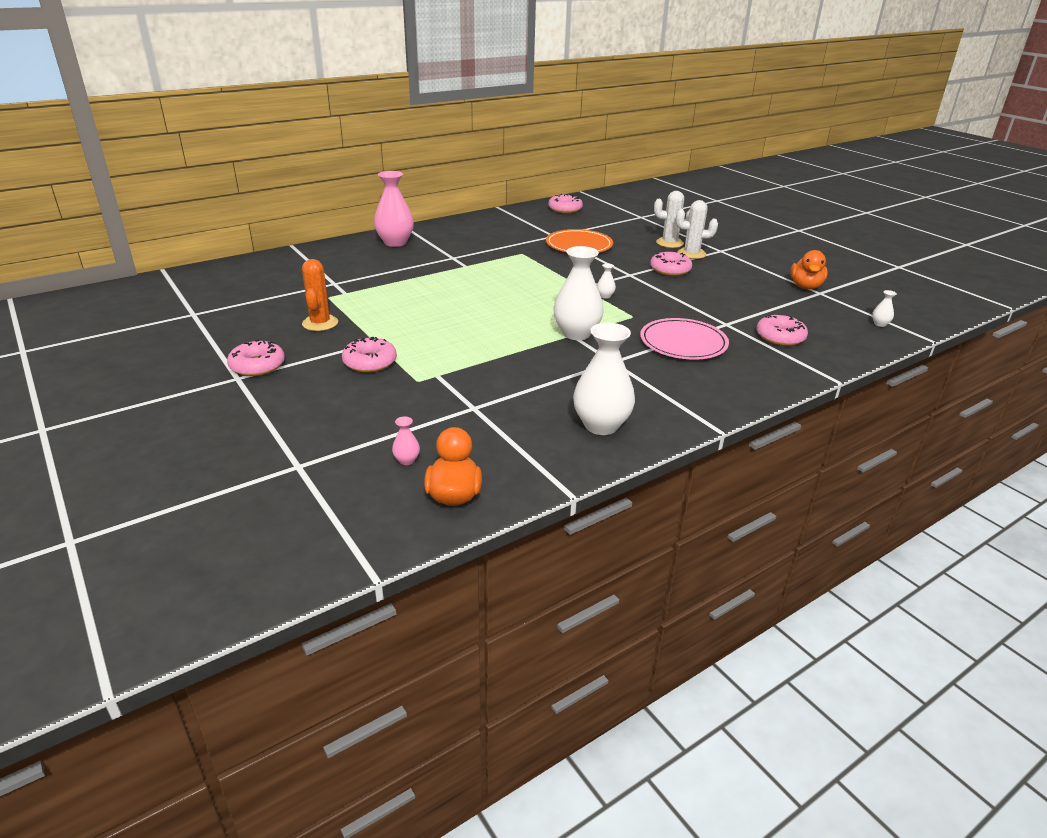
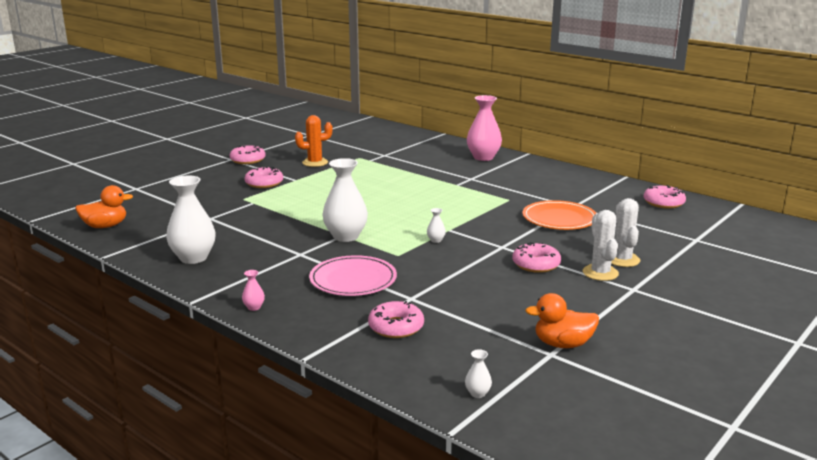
camera: 75 degrees right, 10 degrees down
pink vase [392,417,420,465] -> pink vase moved to [242,270,265,311]

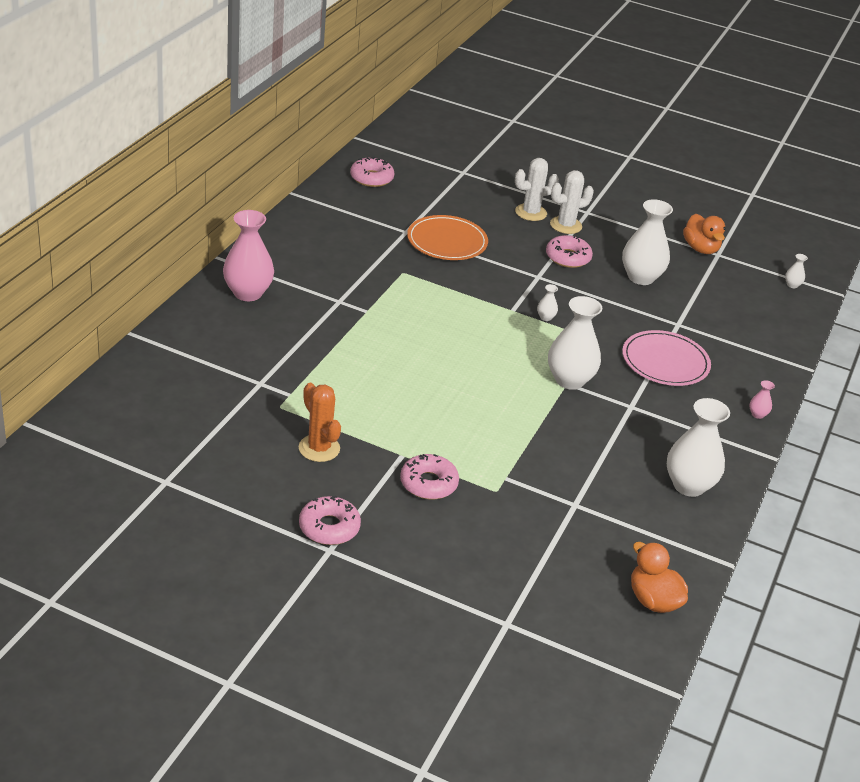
camera: 110 degrees left, 15 degrees up
pink donut [368,301,424,338] -> none
none -> white vase [622,199,673,285]

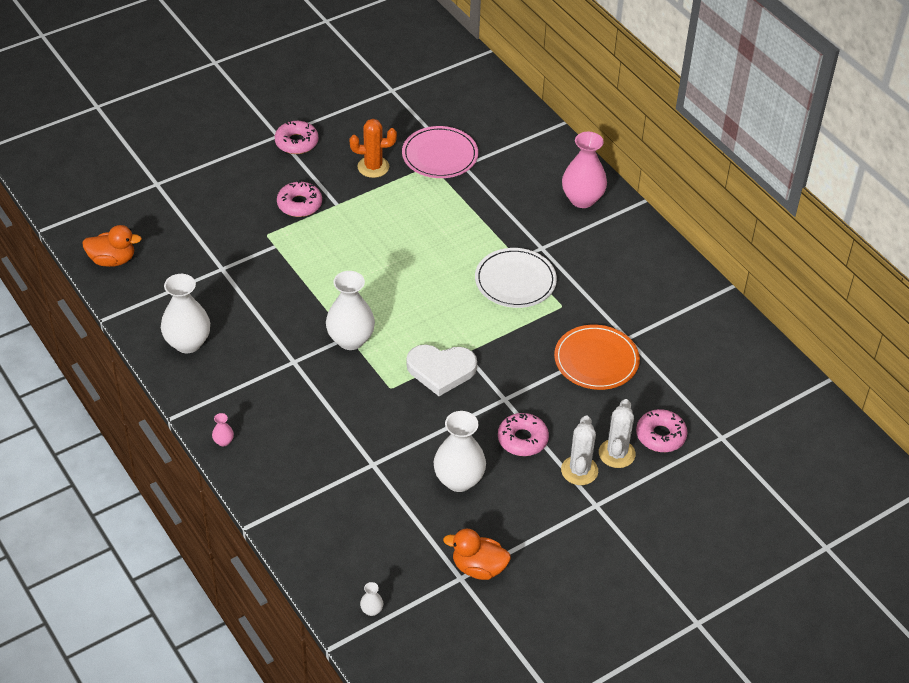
camera: 125 degrees right, 10 degrees up
pink donut [350,157,395,187] -> pink donut moved to [636,409,688,452]
white vase [537,284,558,321] -> white heart [406,345,477,396]
pink plate [622,330,711,386] -> pink plate moved to [402,126,478,178]
none -> white plate [475,248,557,308]

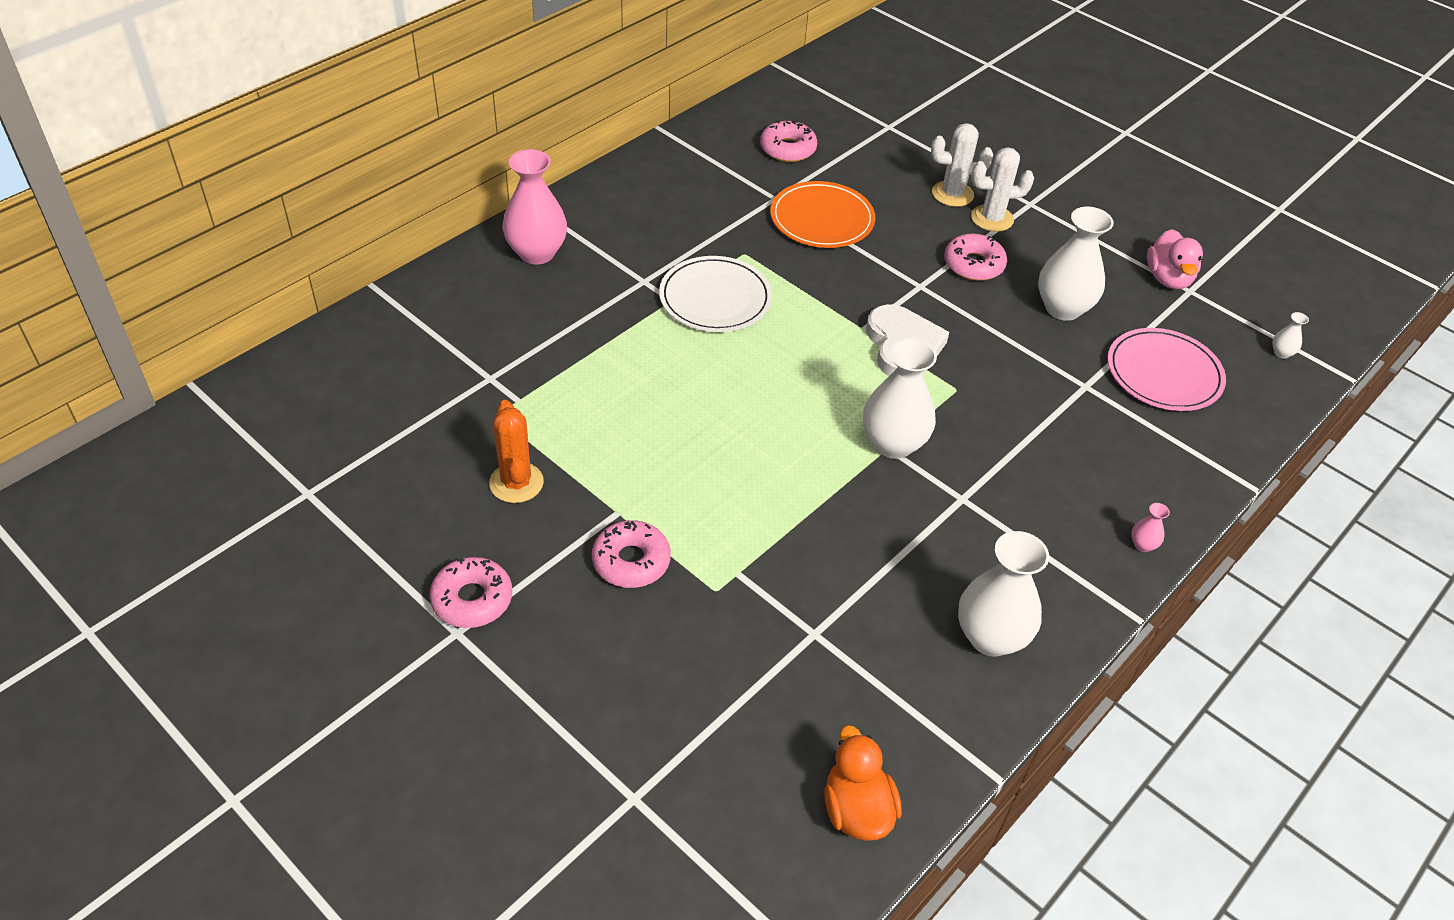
camera: 105 degrees left, 0 degrees up
pink plate [402,126,478,178] -> pink plate moved to [1107,328,1226,411]
orange duck [443,529,511,580] -> pink duck [1147,229,1203,289]
pink donut [636,409,688,452] -> pink donut moved to [760,120,817,162]

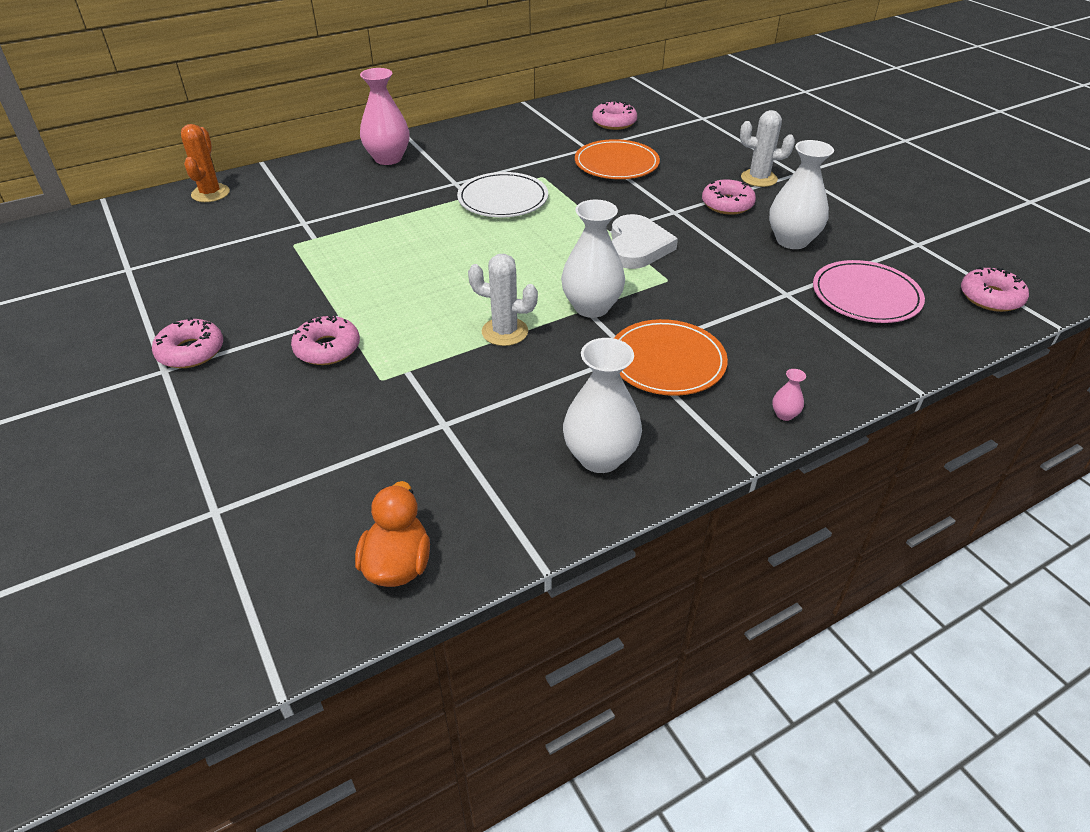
camera: 20 degrees right, 5 degrees down
orange cactus [489,400,544,503] -> orange cactus moved to [181,124,230,202]
white cactus [931,123,993,207] -> white cactus moved to [468,254,538,346]
pink duck [1147,229,1203,289] -> none
white vase [1272,312,1309,359] -> pink donut [961,267,1029,312]
none -> orange plate [614,319,728,396]

